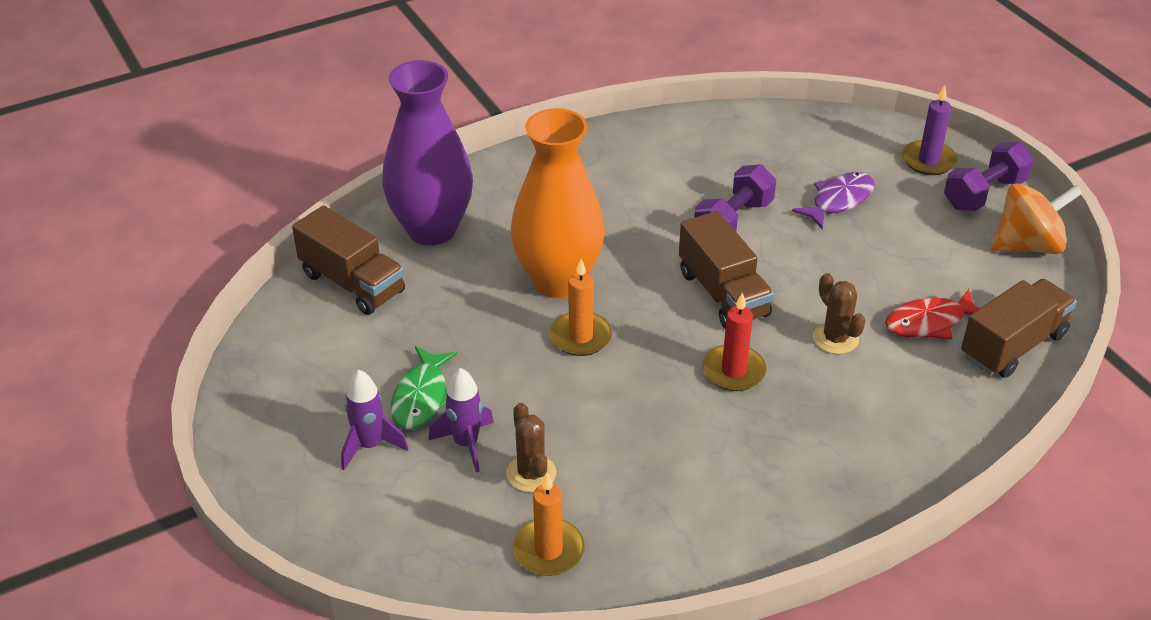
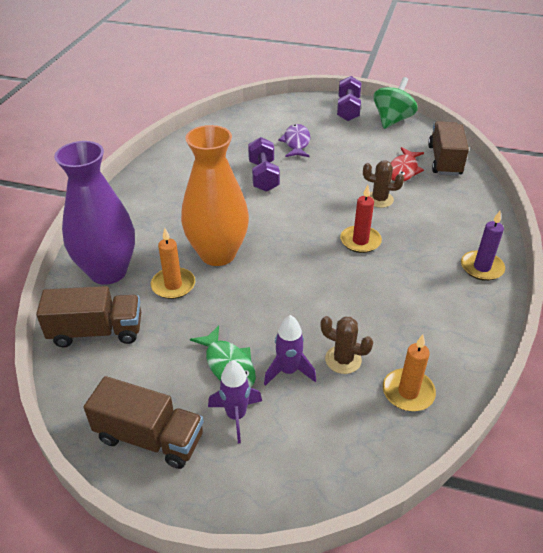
camera: 45 degrees left, 0 degrees up
orange candle [550,259,612,356] -> orange candle moved to [151,228,195,299]
brown truck [679,211,774,329] -> brown truck moved to [83,376,204,469]
purple candle [902,85,958,175] -> purple candle moved to [461,211,505,281]
orange spinning top [992,183,1082,254] -> green spinning top [373,77,418,129]

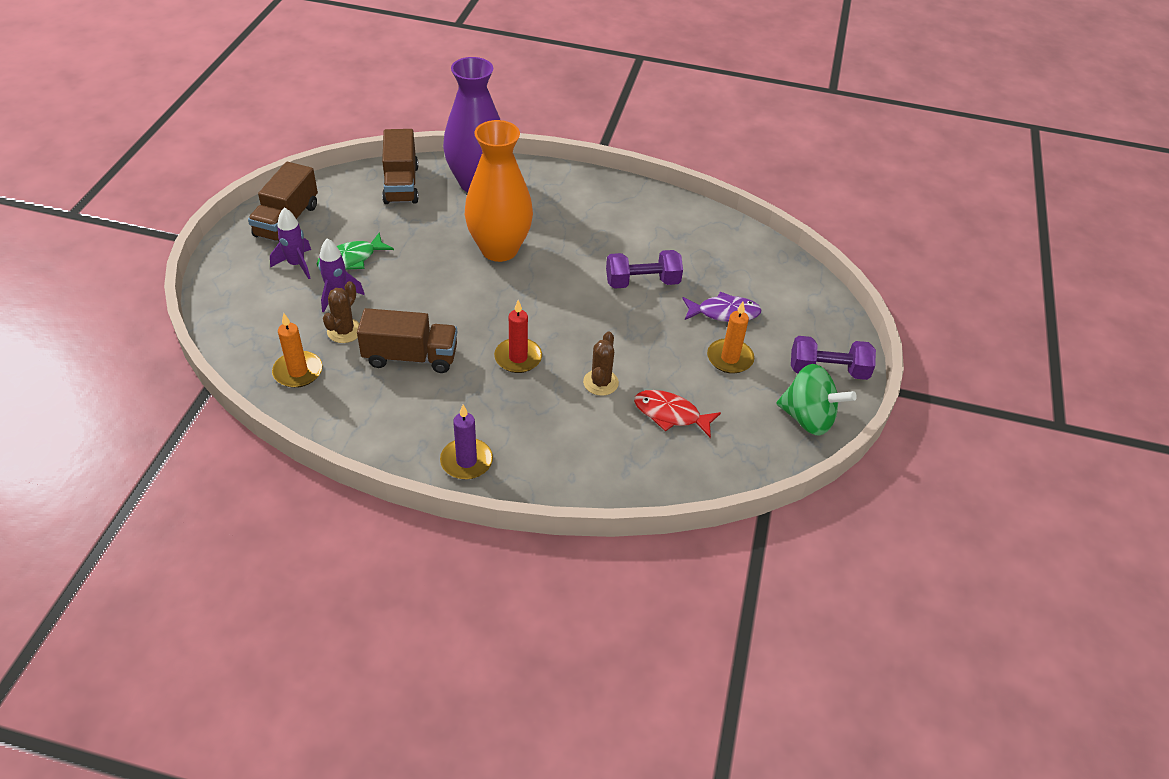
camera: 85 degrees right, 5 degrees up
orange candle [151,228,195,299] -> orange candle moved to [707,302,754,374]
brown truck [428,121,469,176] -> brown truck moved to [357,308,457,373]

